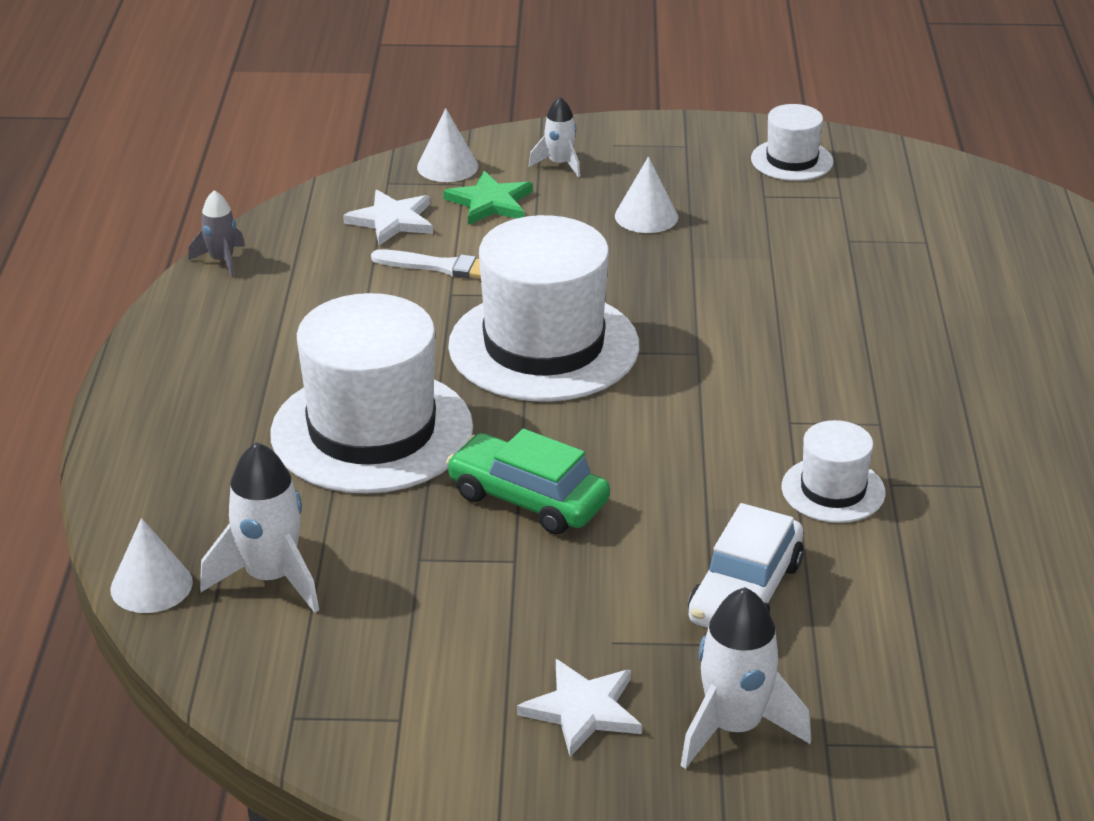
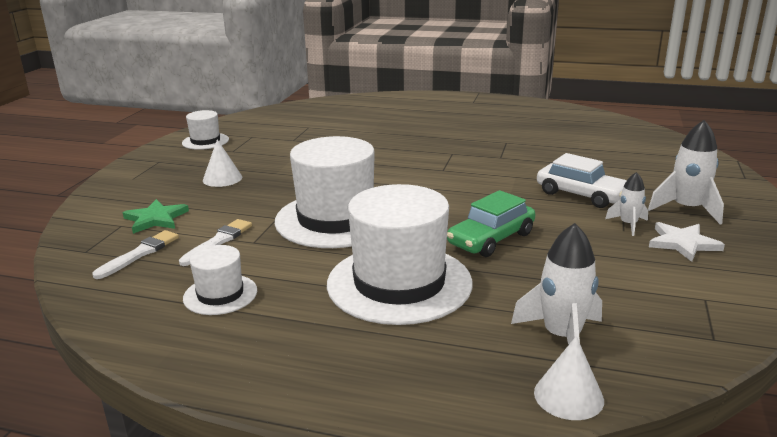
camera: 75 degrees left, 10 degrees down
grey rocket [188,190,245,278] -> none
white star [343,190,433,246] -> white brush [92,230,179,279]
white cone [417,108,478,182] -> none
white rocket [529,97,580,177] -> white rocket moved to [605,172,648,236]
white hat [781,420,886,523] -> white hat moved to [183,245,257,315]

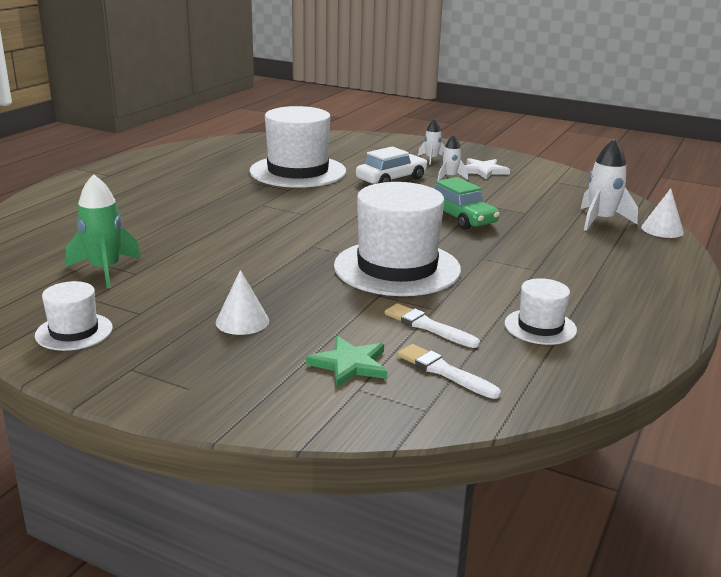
camera: 80 degrees left, 0 degrees up
white hat [327,184,473,325] -> white hat moved to [249,106,346,188]
white rocket [648,120,724,224] -> white rocket [418,119,445,165], size x0.59
none -> green rocket [66,174,141,288]

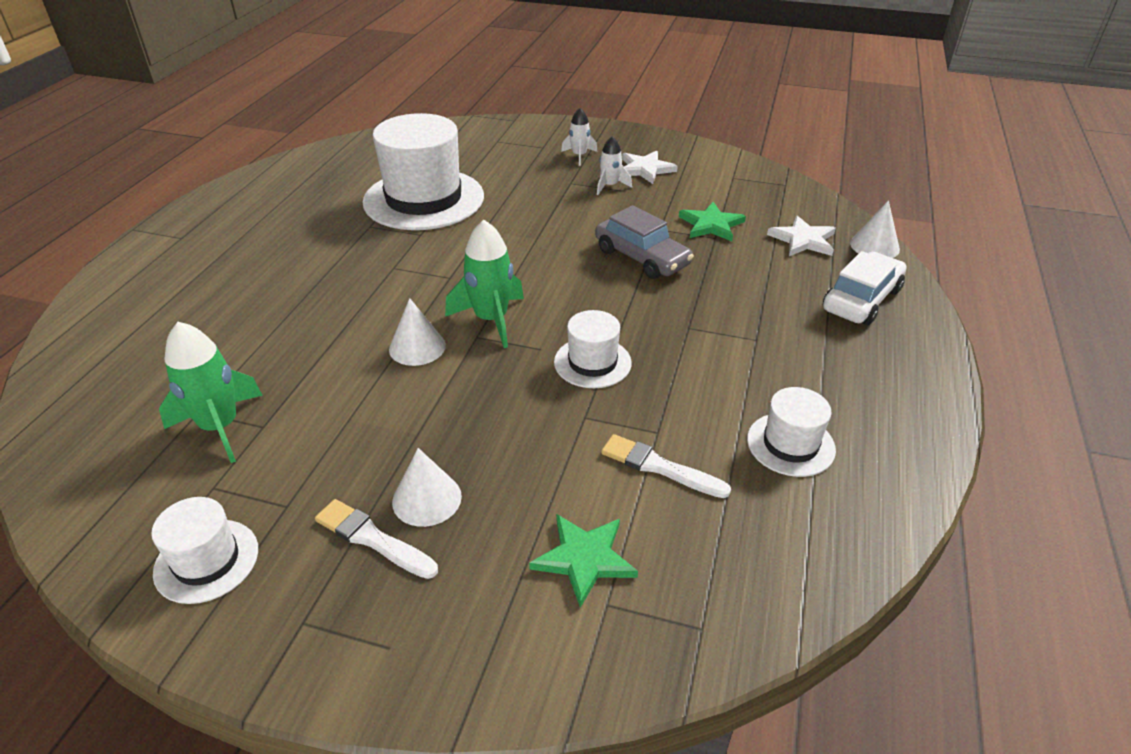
camera: 10 degrees left, 15 degrees up
white hat [334,182,461,296] -> white hat [554,310,632,388], size x0.49
white car [356,146,428,184] -> white car moved to [823,251,906,325]
white brush [398,344,501,399] -> white brush moved to [315,499,438,579]
green car [434,177,500,230] -> grey car [595,205,694,279]
white rocket [580,139,638,231] -> white star [767,215,836,256]
none -> white cone [389,298,446,366]
none -> green rocket [445,220,524,348]
none -> green star [679,202,746,241]

